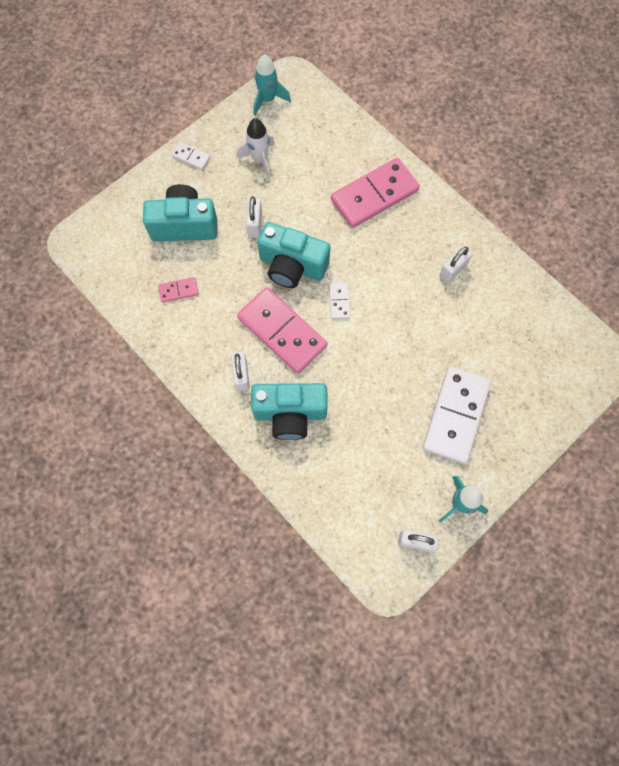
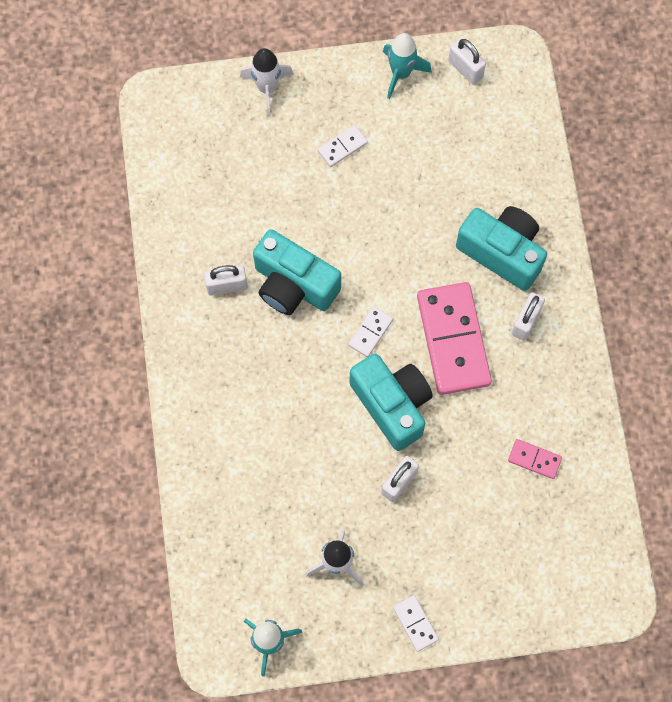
camera: 145 degrees left, 0 degrees up
turquoise camera [143,184,218,241] -> turquoise camera moved to [253,229,341,315]
pink domino [331,158,420,228] -> none
white domino [423,367,491,464] -> white domino [318,125,368,167], size x0.44
none -> white rocket [240,48,294,116]

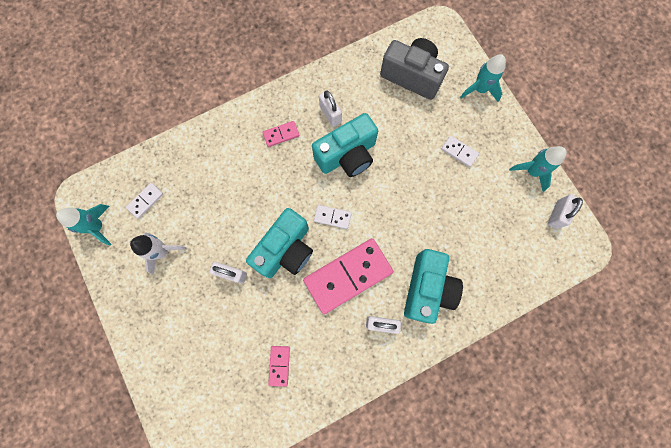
camera: 70 degrees right, 5 degrees up
white rocket [240,48,294,116] -> turquoise rocket [460,54,506,102]
turquoise camera [253,229,341,315] -> turquoise camera turned 135 degrees counterclockwise [312,113,378,177]
white domino [393,595,439,652] -> white domino moved to [126,183,163,219]
none -> pink domino [262,121,299,147]
none -> grey camera [380,38,449,100]

